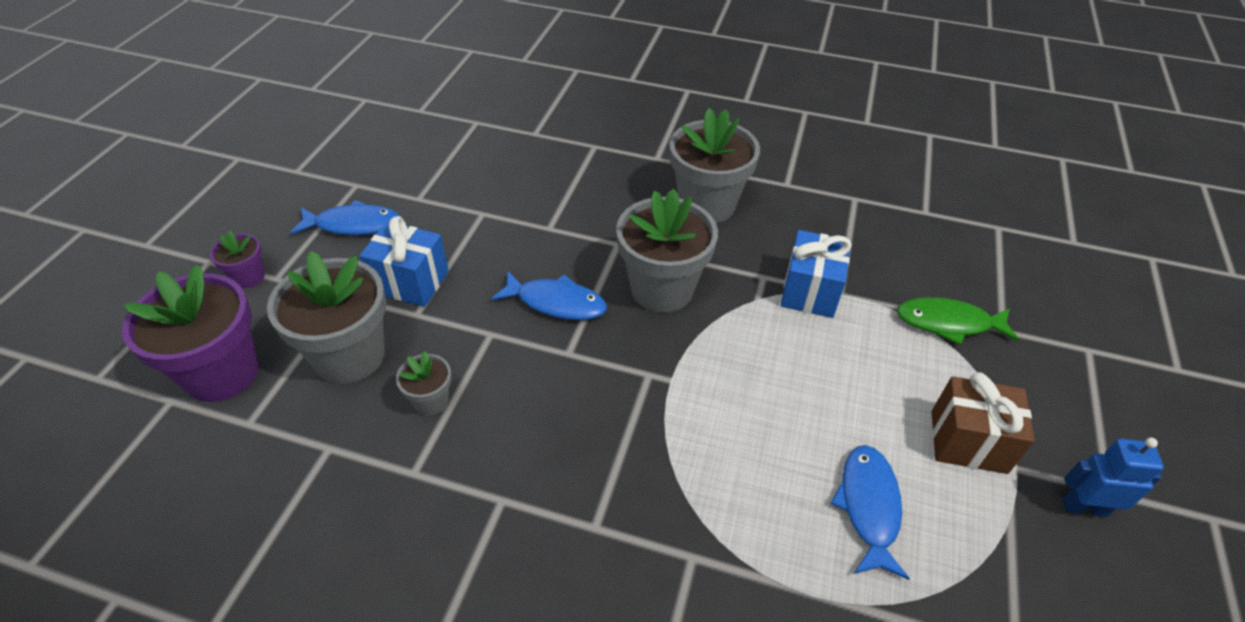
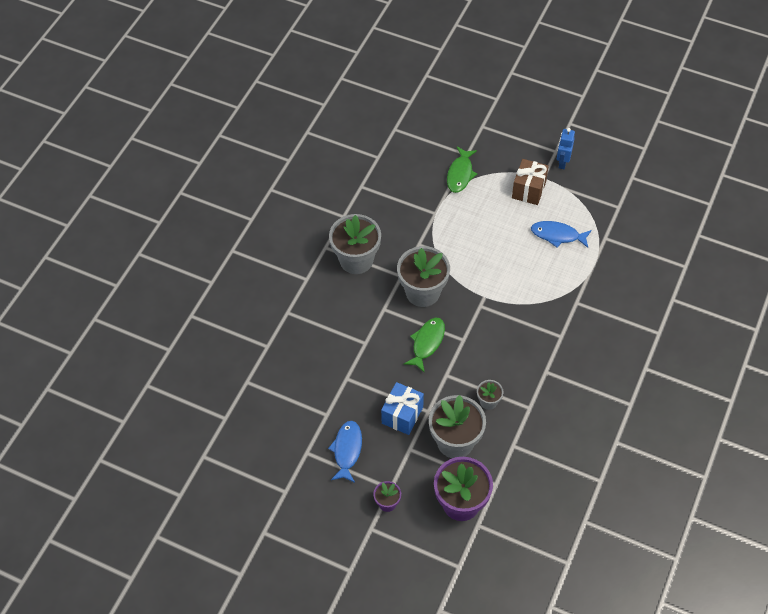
camera: 80 degrees left, 10 degrees up
blue fish [491,270,607,320] -> green fish [404,317,445,373]
blue gift [781,230,852,318] -> none

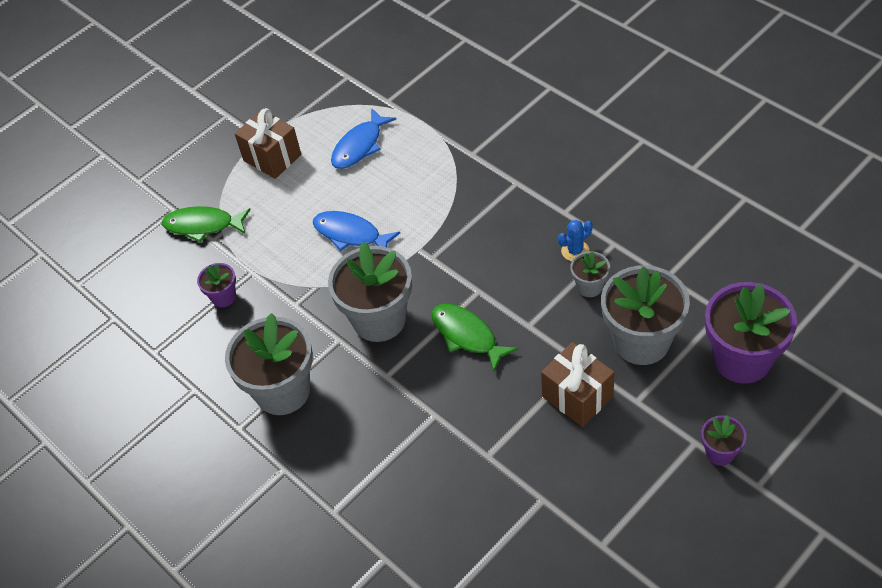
camera: 65 degrees left, 5 degrees down
blue fish [328,421,362,483] -> blue fish moved to [313,211,400,251]
blue gift [381,382,424,435] -> brown gift [541,342,615,427]
green fish [447,147,477,193] -> green fish turned 150 degrees clockwise [162,206,251,242]
blue robot [557,128,575,169] -> none
none -> purple flower pot [197,263,236,307]
none -> blue cactus [558,220,593,261]

